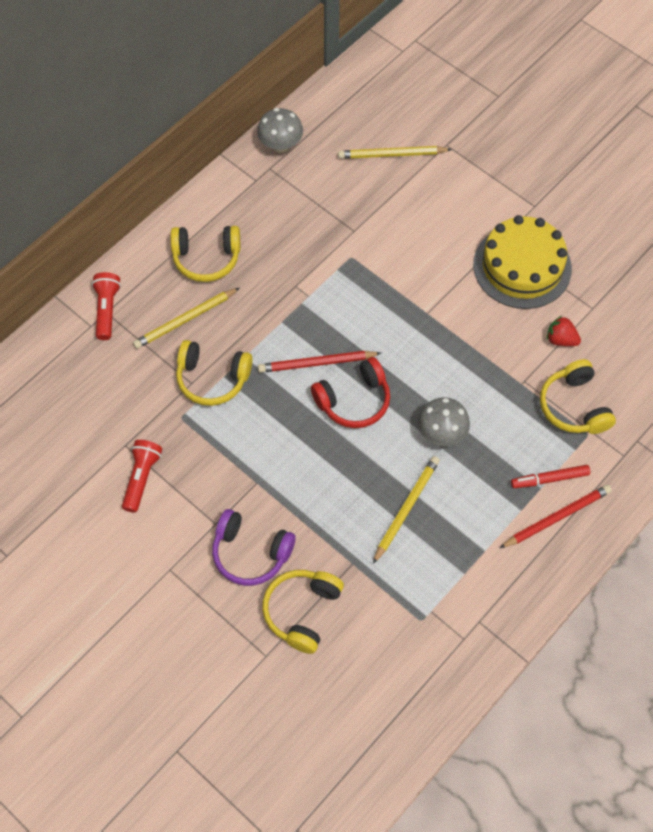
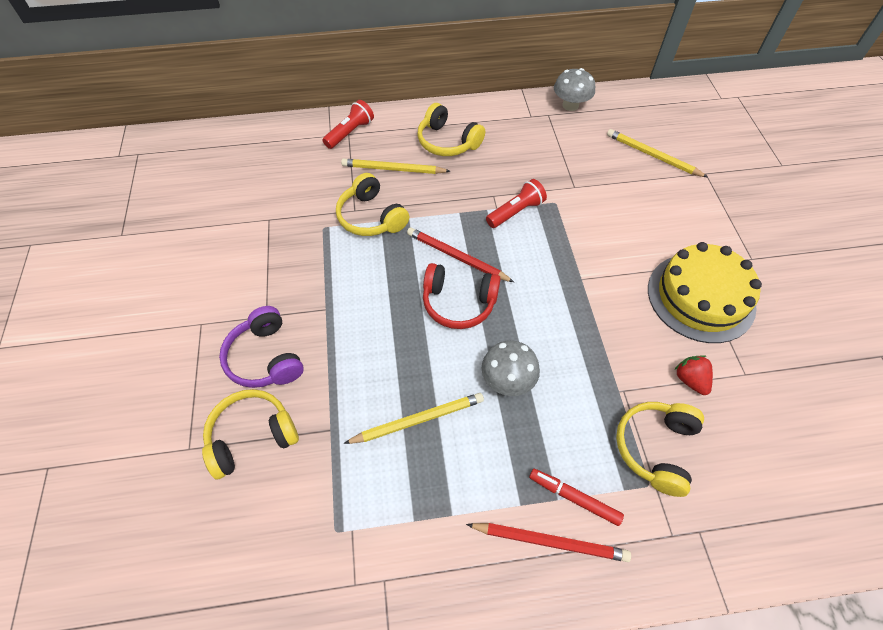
camera: 40 degrees right, 5 degrees down
red flashlight [122,440,162,513] -> red flashlight moved to [486,179,547,228]

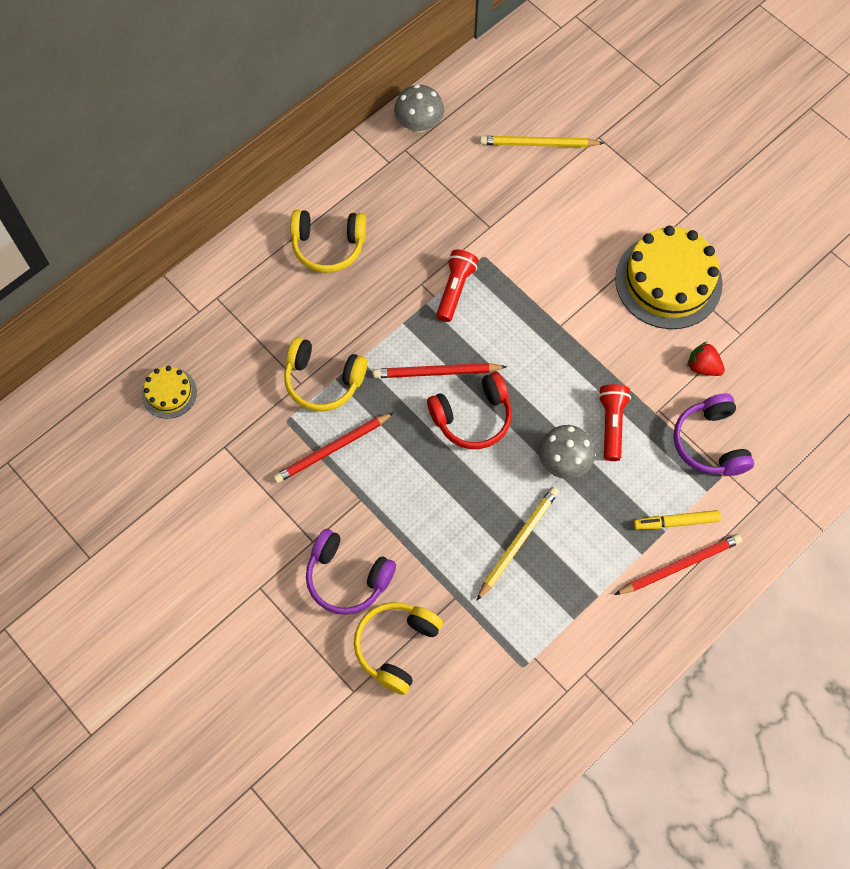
camera: 35 degrees left, 10 degrees up
red flashlight [322,100,374,149] -> red flashlight moved to [598,384,631,461]
yellow pencil [341,159,450,174] -> none
red marker [529,469,624,526] -> yellow marker [633,510,721,530]
yellow headphones [616,402,704,497] -> purple headphones [673,394,754,476]
none -> yellow cake [142,366,197,419]
none -> red pencil [273,412,394,483]

